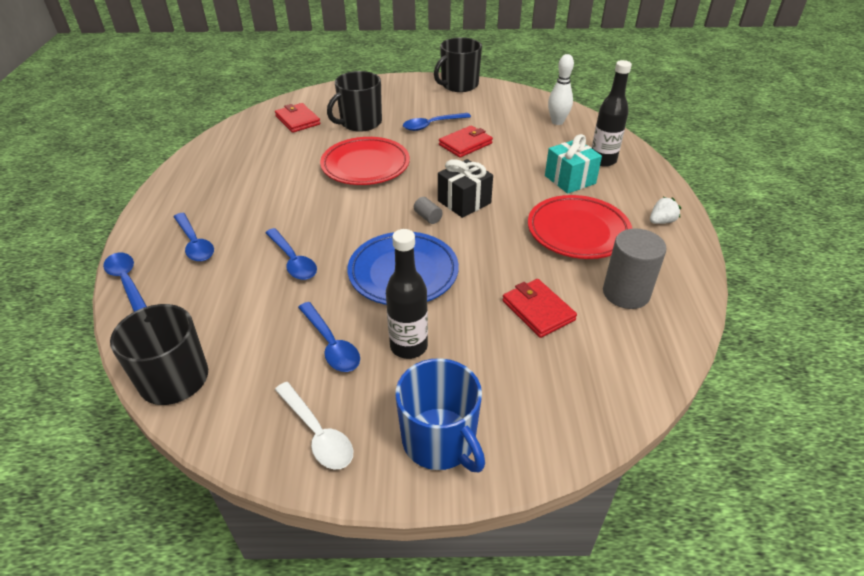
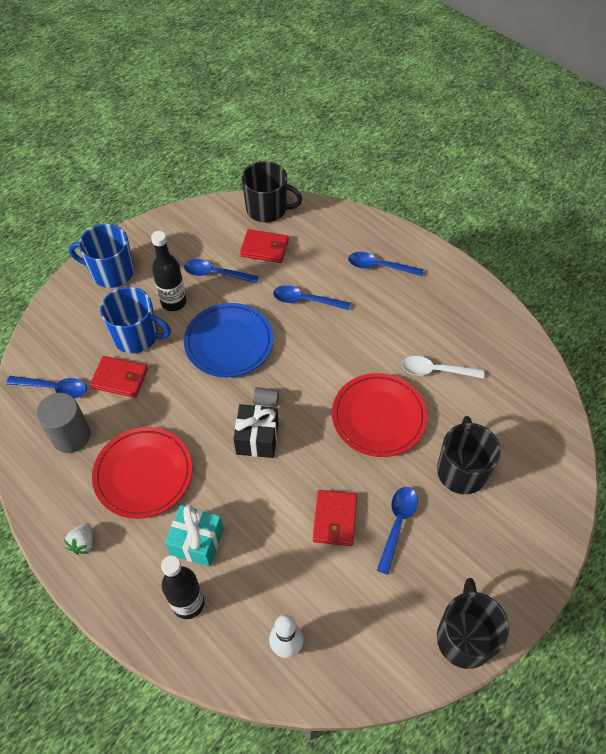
camera: 135 degrees right, 15 degrees up
blue spoon [103,253,147,312] -> blue spoon moved to [6,376,87,398]
red wallet [275,103,320,133] -> red wallet moved to [240,229,289,263]
white spoon [275,382,353,470] -> white spoon moved to [402,356,485,379]
none -> blue mug [100,287,171,353]

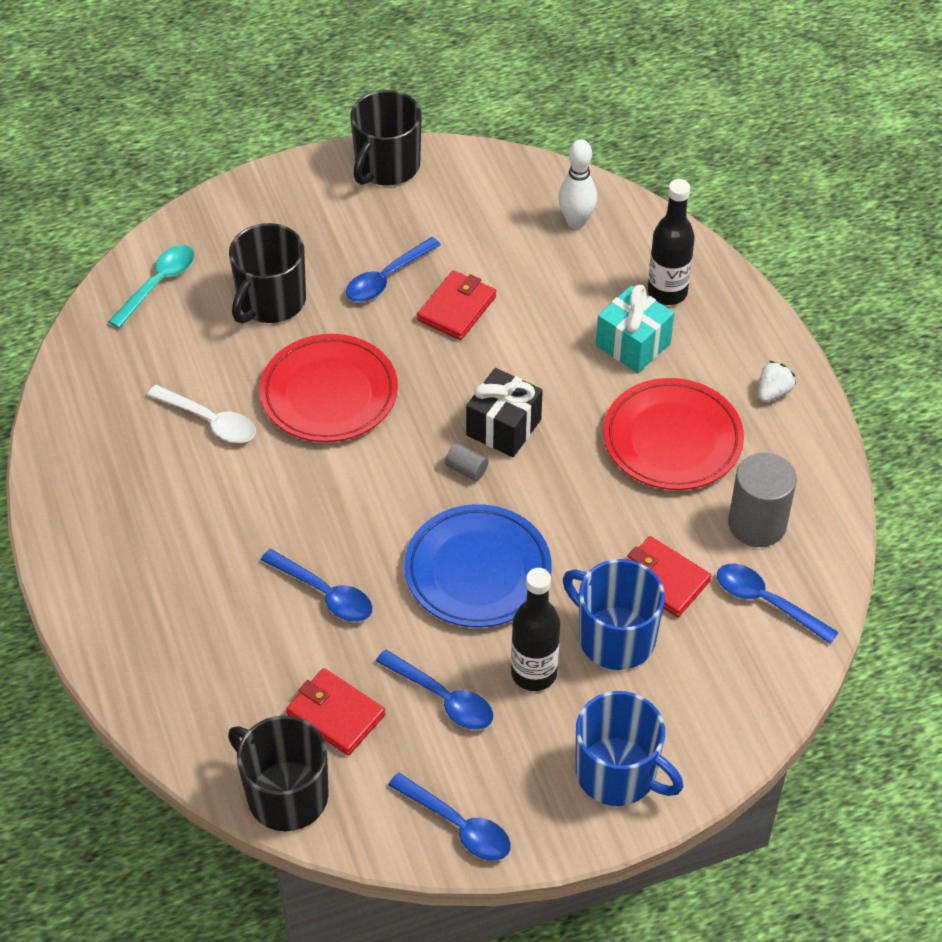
camera: 155 degrees left, 5 degrees down
blue spoon [348,252,423,276] -> blue spoon moved to [388,773,511,861]
none -> turquoise spoon [108,245,194,328]

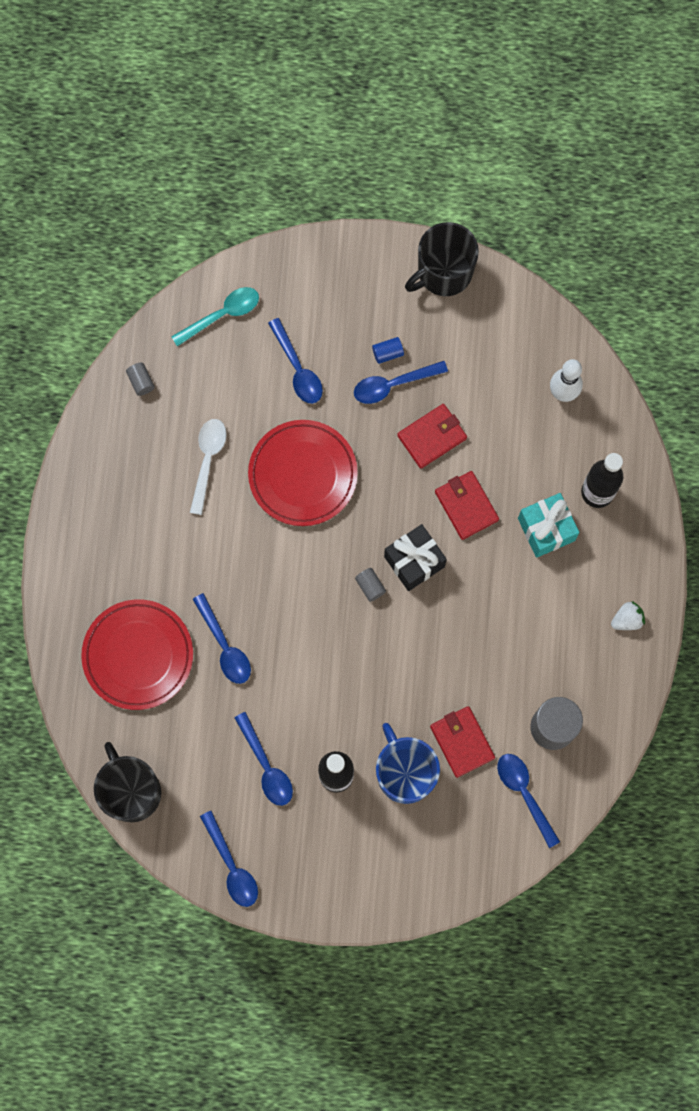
camera: 25 degrees right, 25 degrees up
white spoon [147,385,256,443] -> white spoon turned 135 degrees counterclockwise [190,419,227,515]
black mug [229,223,306,324] -> blue spoon [268,318,323,404]
red wallet [286,668,385,755] -> red wallet moved to [435,471,499,540]
blue plate [404,504,552,628] -> none
blue mug [576,691,683,806] -> none
red plate [603,378,744,490] -> red plate moved to [81,599,193,710]
none -> grey cylinder [126,363,155,396]
none -> blue cylinder [372,337,404,364]

